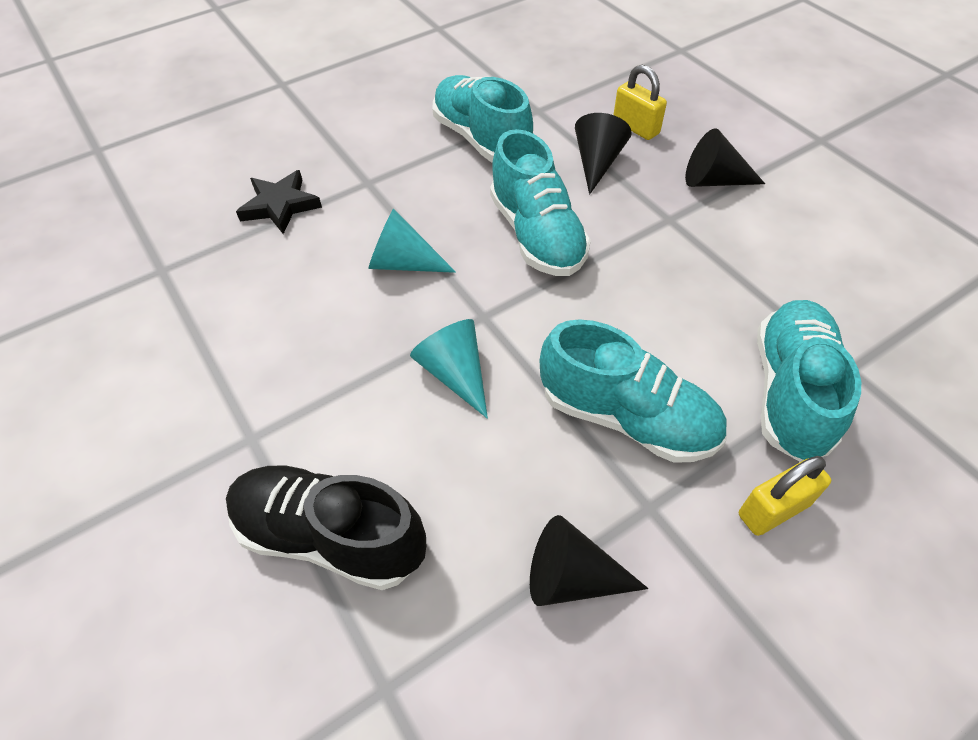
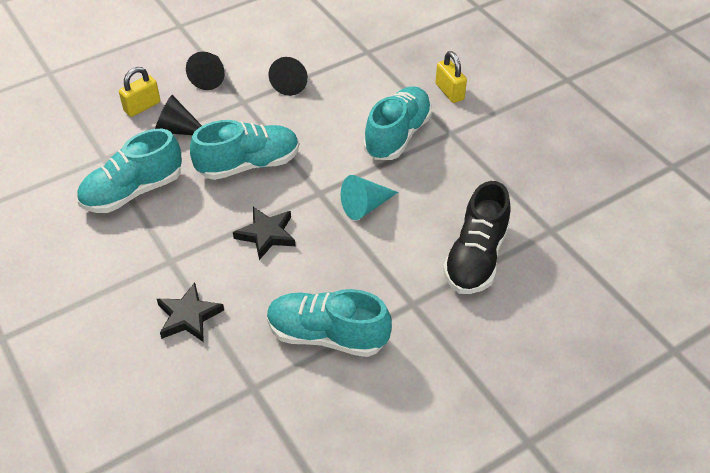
camera: 90 degrees left, 5 degrees down
turquoise cone [368,209,456,273] -> black star [233,207,295,260]
black cone [530,515,648,606] -> black cone moved to [269,57,308,96]
turquoise shoe [757,300,861,462] -> turquoise shoe moved to [267,289,392,357]

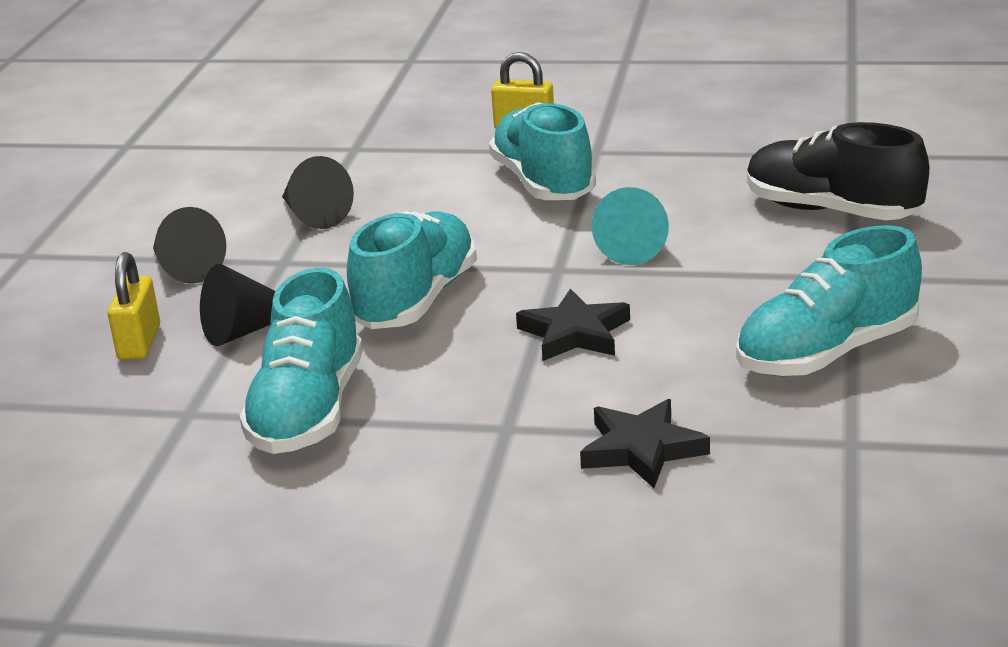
camera: 45 degrees left, 20 degrees down
black shoe [443,181,511,294] -> black shoe turned 150 degrees clockwise [747,122,929,220]

